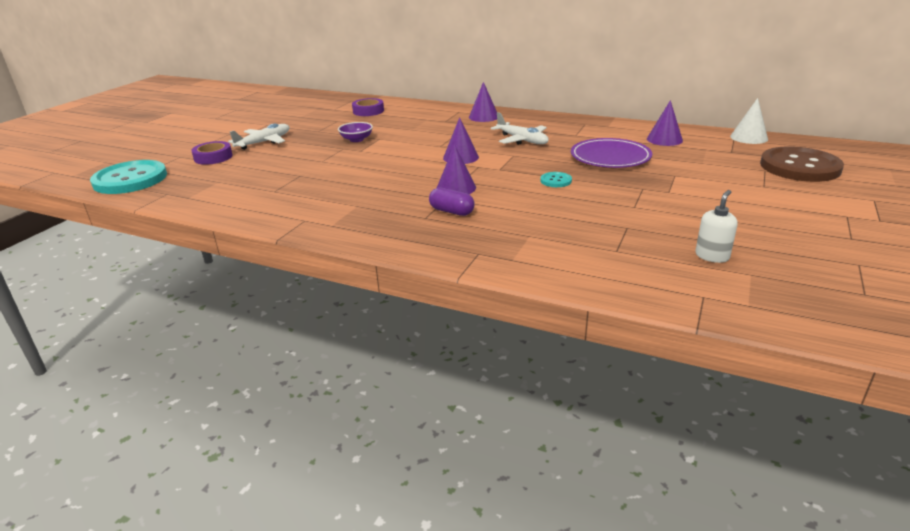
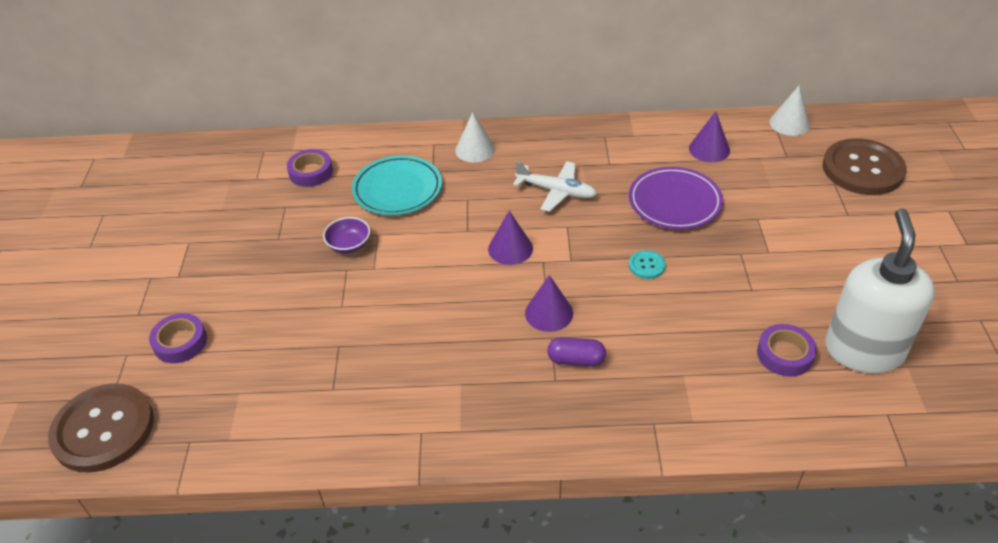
camera: 25 degrees left, 15 degrees up
turquoise button [90,160,167,194] -> brown button [48,383,154,473]
white plane [228,123,289,150] -> none
purple cone [469,82,497,122] -> white cone [455,112,495,162]
white soap dispenser [695,190,738,263] -> white soap dispenser [825,208,935,373], size x2.36
none -> turquoise plate [352,155,442,215]
none -> purple tape [757,324,817,377]

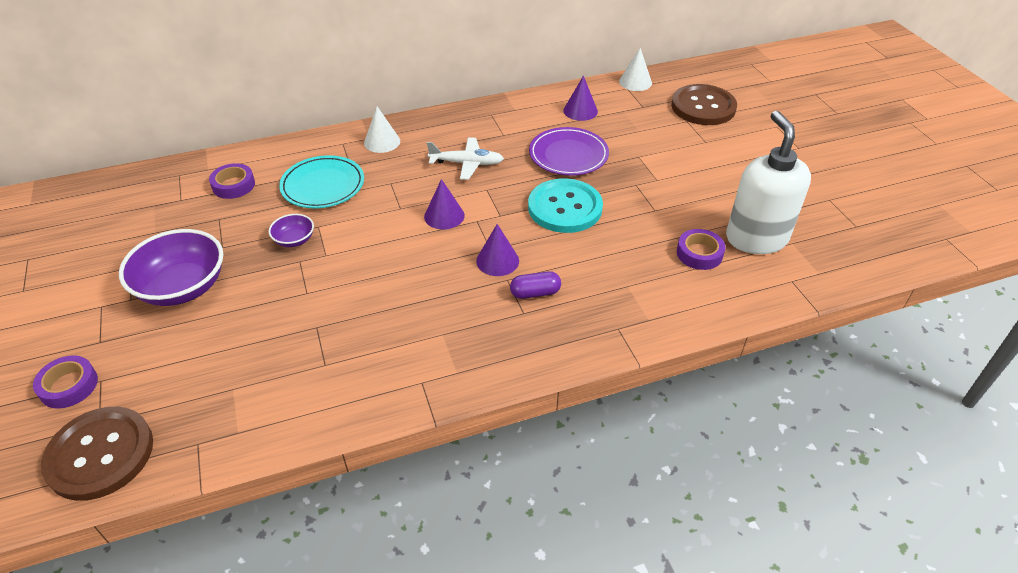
camera: 20 degrees left, 0 degrees up
purple tape [149,313,207,363] -> purple tape moved to [33,355,98,409]
turquoise button [629,250,666,279] -> turquoise button [528,178,603,233], size x2.37
none -> purple bowl [119,229,223,306]

